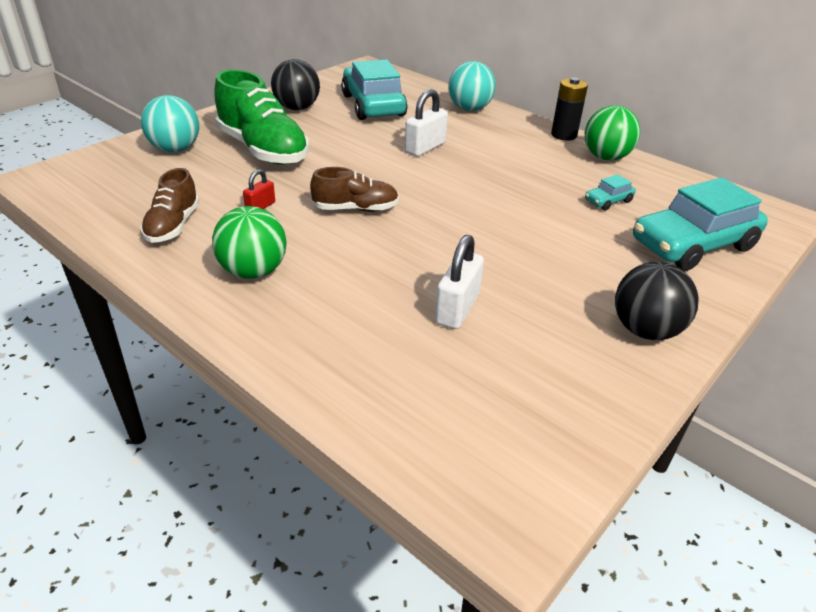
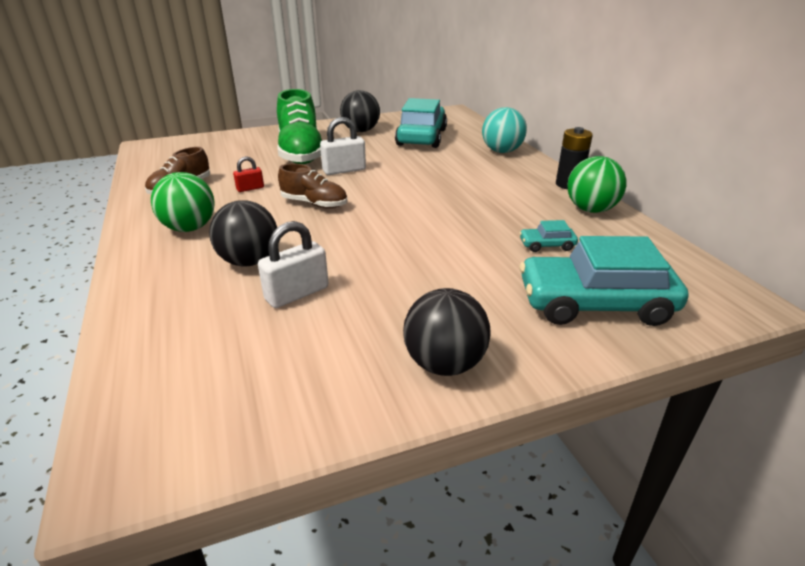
camera: 30 degrees right, 5 degrees down
turquoise ball [141,95,199,152] -> none
white padlock [405,89,448,156] -> white padlock moved to [320,117,366,175]
none -> black ball [209,200,277,267]

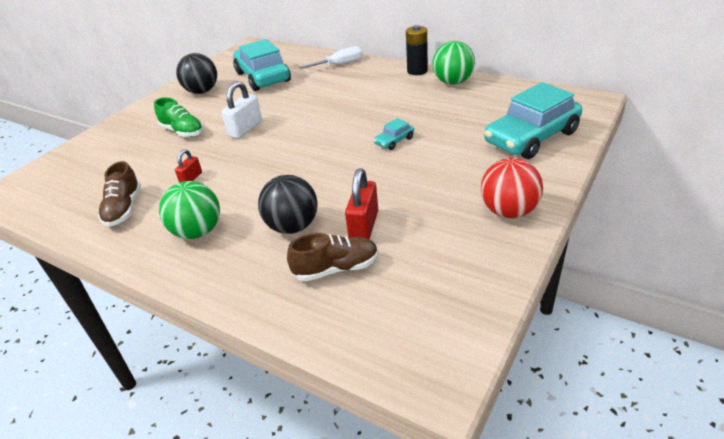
camera: 35 degrees left, 5 degrees up
white padlock [258,221,328,308] -> red padlock [345,168,378,239]
green shoe [277,89,322,164] -> green shoe [154,97,204,137], size x0.57
brown shoe [278,164,347,208] -> brown shoe moved to [287,233,378,281]
black ball [403,288,491,376] -> red ball [481,158,543,218]
turquoise ball [482,107,527,153] -> white screwdriver [299,46,362,69]
turquoise car [519,220,578,252] -> turquoise car moved to [374,118,414,150]

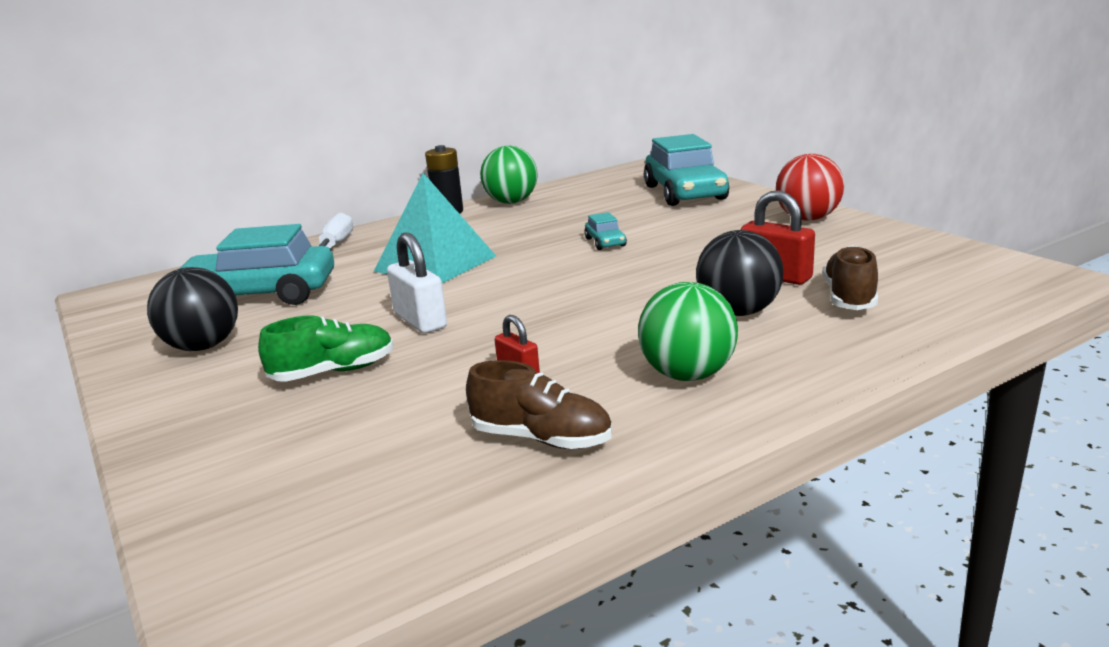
camera: 65 degrees left, 15 degrees down
none -> turquoise pyramid [374,173,496,283]

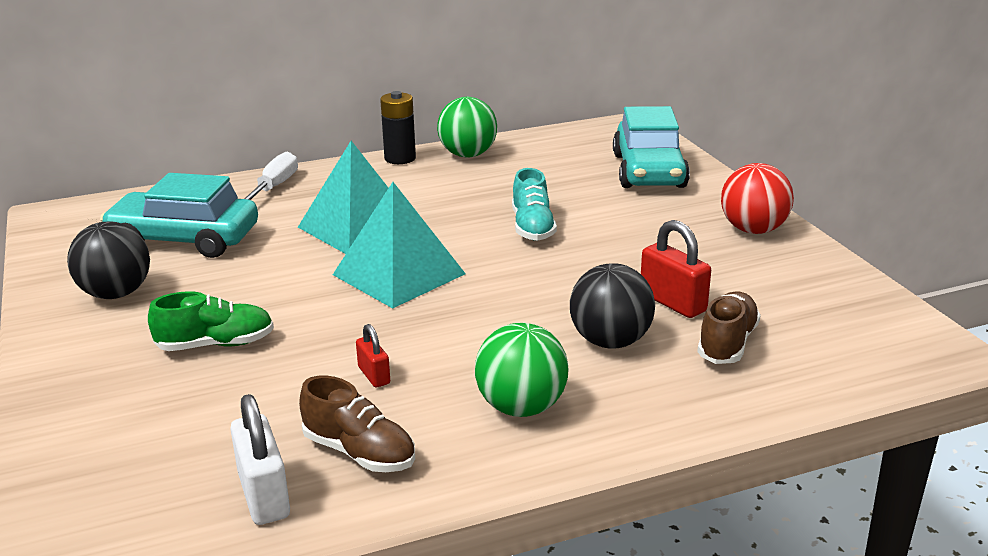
camera: 10 degrees right, 5 degrees up
white padlock [387,233,447,333] -> white padlock moved to [230,394,290,525]
turquoise car [584,212,627,250] -> turquoise shoe [512,168,557,241]
none -> turquoise pyramid [333,182,466,308]

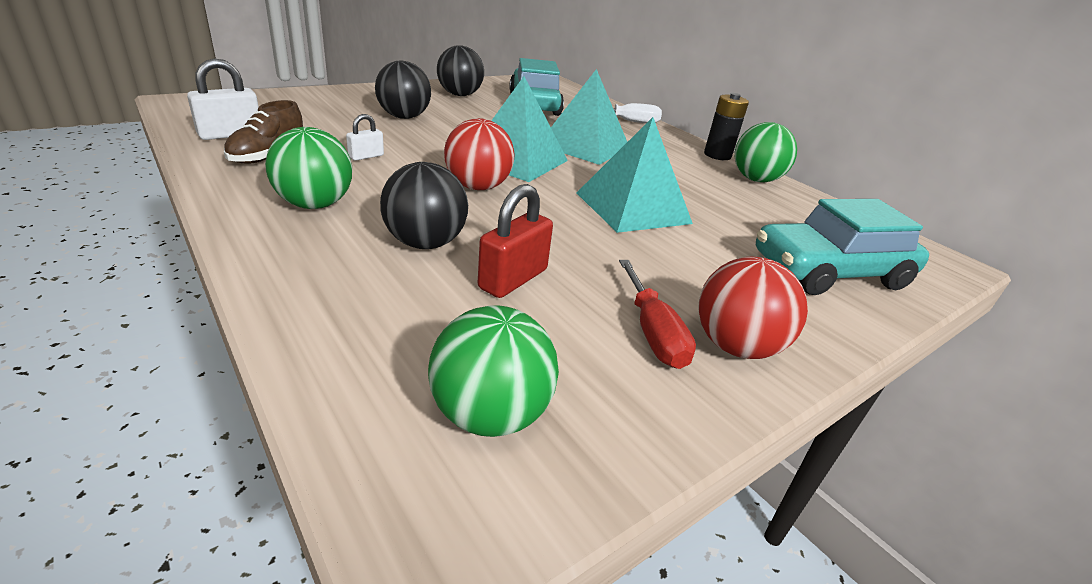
camera: 70 degrees right, 5 degrees up
green shoe [148,291,274,351] -> black ball [375,61,431,119]
red padlock [356,324,390,387] -> white padlock [346,114,384,161]
turquoise shoe [512,168,557,241] -> turquoise pyramid [577,117,693,233]
brown shoe [697,291,761,364] -> none
none -> green ball [428,305,559,437]
none -> red ball [444,118,514,190]
none -> red screwdriver [619,260,696,369]

